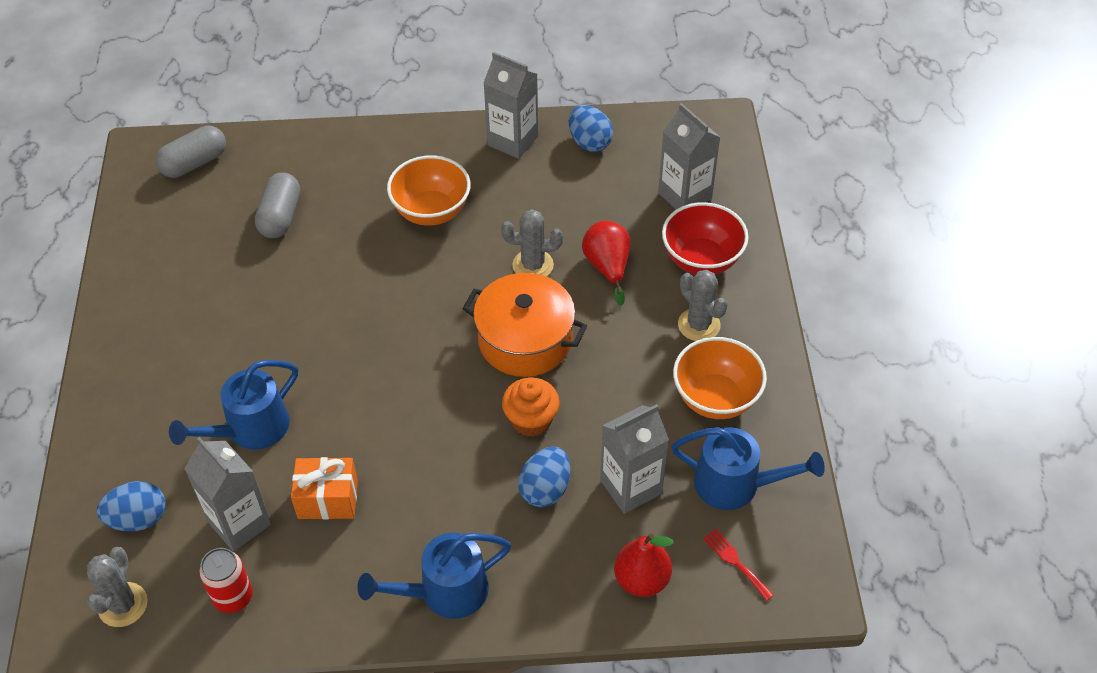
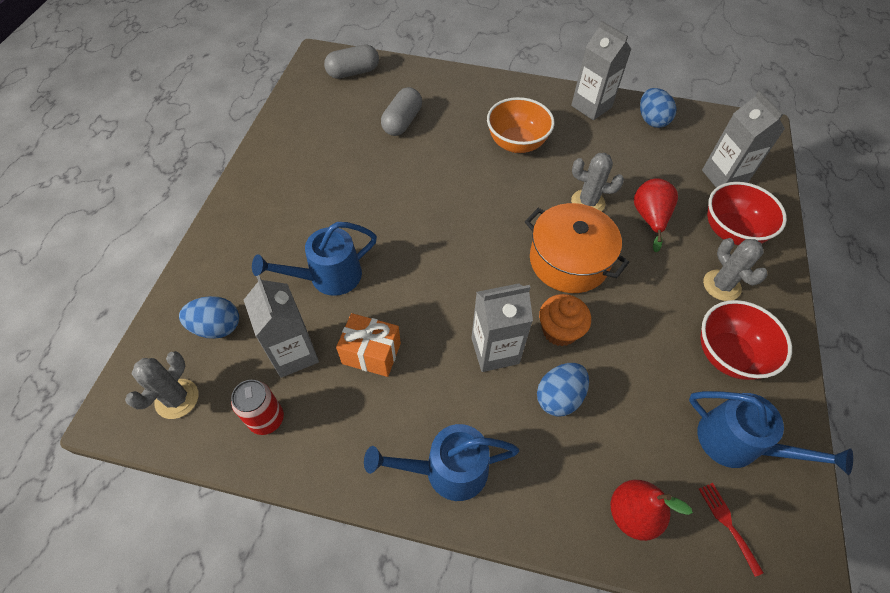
camera: 15 degrees right, 5 degrees up
grey carton [600,404,669,514] -> grey carton moved to [471,283,533,372]
orange bowl [673,337,767,419] -> red bowl [700,300,792,380]

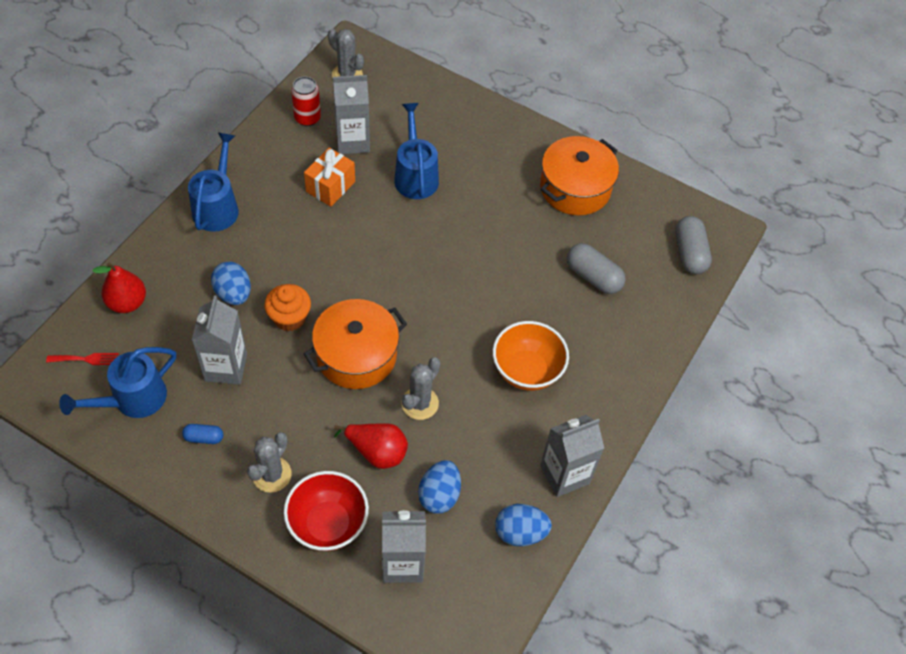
camera: 105 degrees right, 0 degrees up
blue egg [179,296,239,339] -> blue egg moved to [418,460,461,514]
grey carton [471,283,533,372] -> grey carton moved to [192,295,247,385]
red bowl [700,300,792,380] -> blue capsule [182,424,223,444]
grey cactus [703,238,768,301] -> grey cactus turned 60 degrees counterclockwise [247,432,292,493]
none -> orange pot [540,136,619,215]

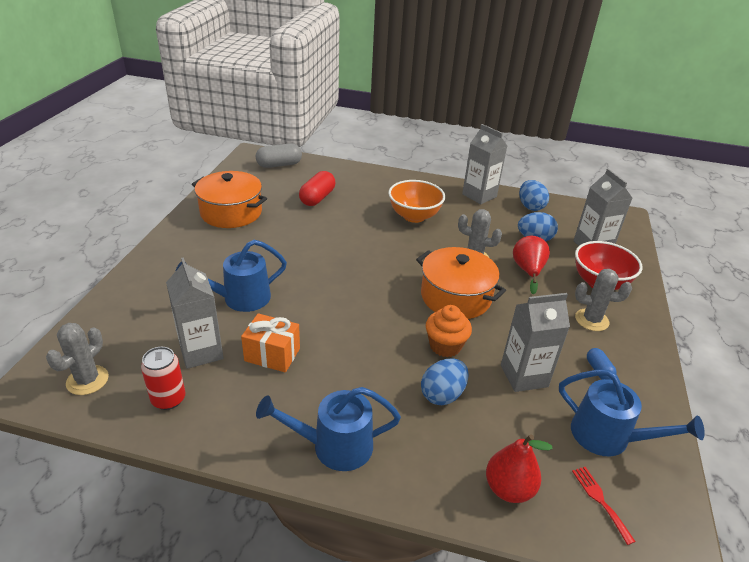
camera: 105 degrees left, 20 degrees down
grey capsule [567,243,626,294] -> red capsule [299,171,335,206]

